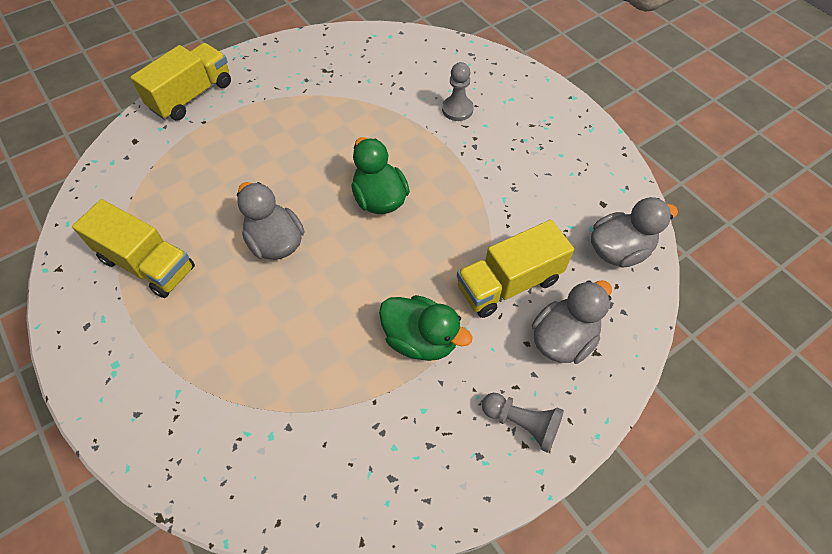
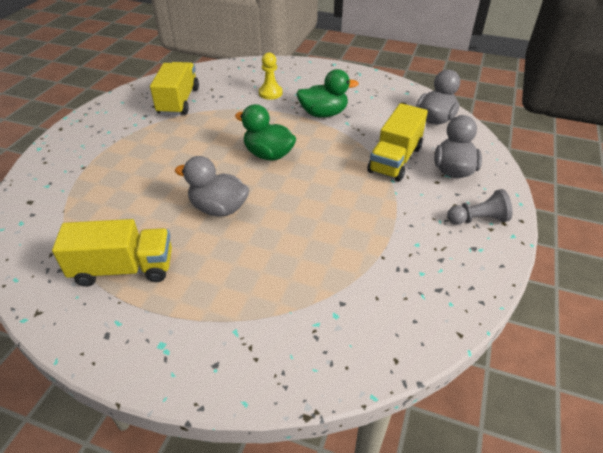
camera: 35 degrees left, 15 degrees down
yellow truck [131,43,231,120] -> yellow truck moved to [150,62,199,116]
green duck [379,295,472,361] -> green duck moved to [296,69,359,118]
grey pawn [442,62,474,121] -> yellow pawn [259,52,283,100]

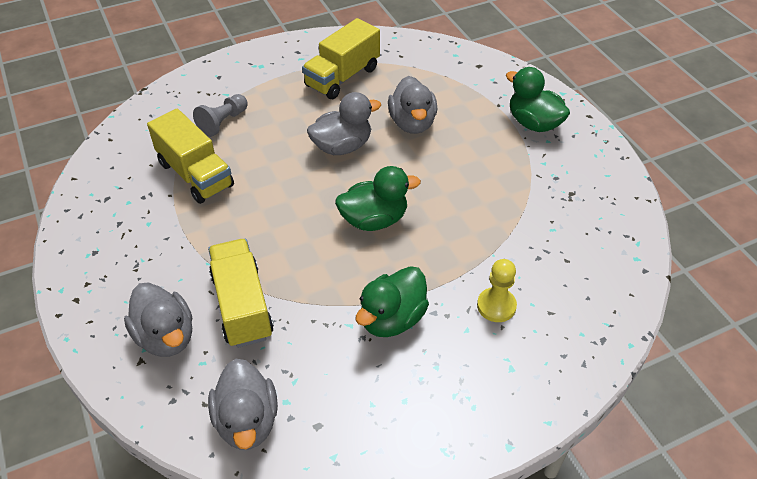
camera: 135 degrees right, 5 degrees up
yellow truck [150,62,199,116] -> yellow truck moved to [147,109,234,204]
grey pawn [447,189,513,225] -> grey pawn moved to [193,94,248,137]
none -> grey duck [388,76,437,134]
none -> green duck [506,67,570,132]

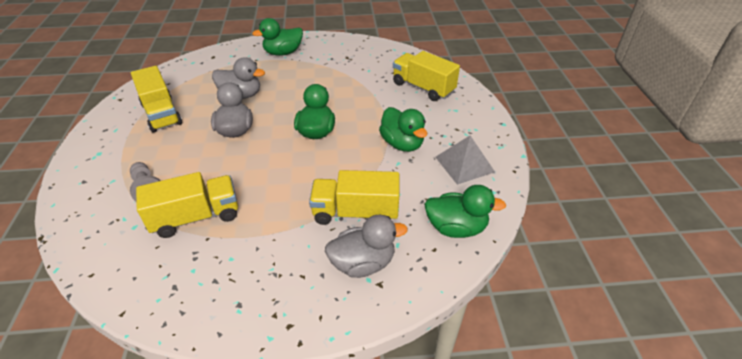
camera: 70 degrees left, 5 degrees down
grey duck [208,359,278,450] -> green duck [424,185,506,238]
yellow pawn [477,259,517,322] -> none
none -> yellow truck [393,51,460,101]
none -> grey pyramid [435,135,495,185]

